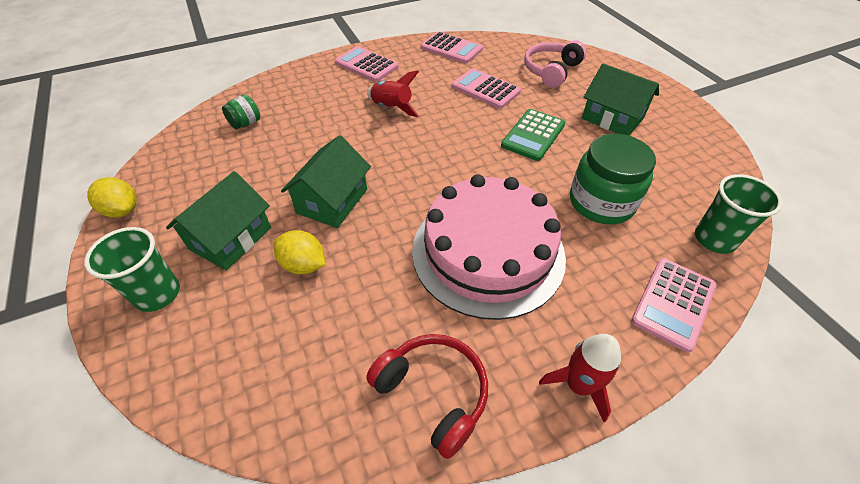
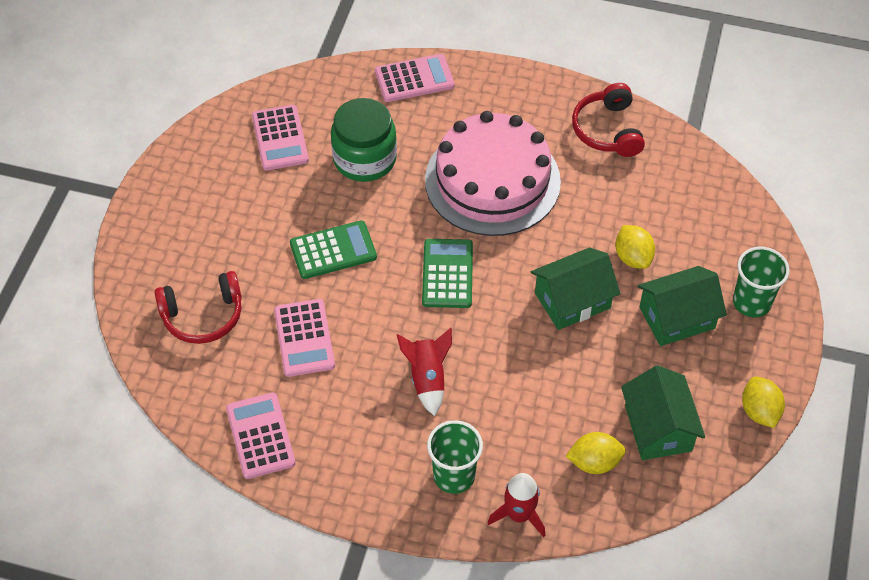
camera: 140 degrees left, 5 degrees up
green jar [222,94,260,129] -> yellow lemon [566,432,626,474]
pink calculator [335,46,399,82] -> pink calculator moved to [252,105,309,171]
pink headphones [524,40,586,88] -> red headphones [155,271,242,344]
red rocket [539,334,621,422] -> red rocket moved to [487,473,545,537]
green house [582,63,659,136] -> green house moved to [621,365,705,460]
green cup [695,174,783,254] -> green cup moved to [427,420,483,494]
none -> green calculator [422,239,473,308]

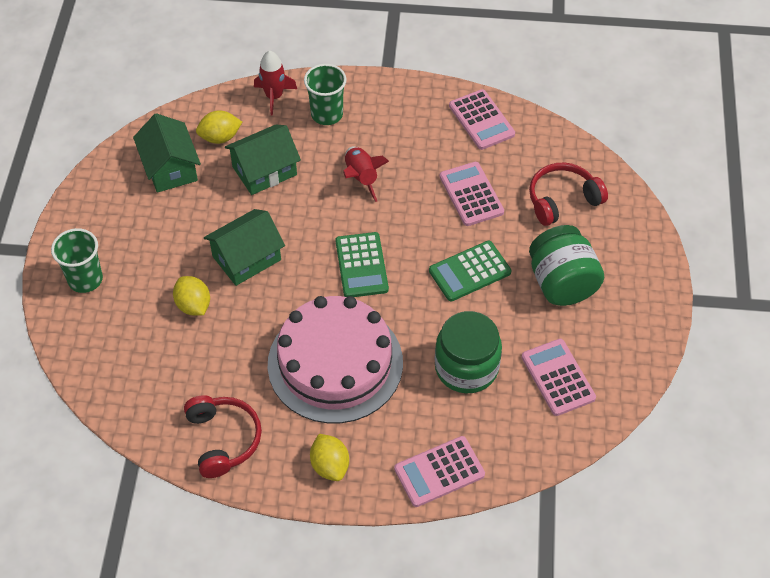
camera: 170 degrees right, 0 degrees up
green house [637,266,727,346] -> green house moved to [225,125,301,195]
yellow lemon [742,376,785,428] -> yellow lemon moved to [310,434,349,481]
none -> green jar [529,225,604,306]

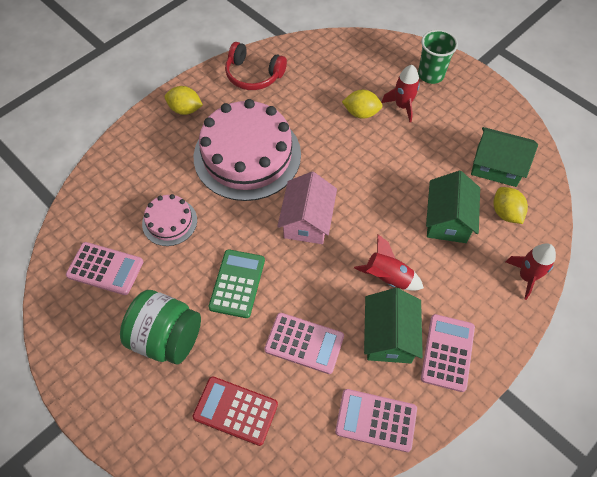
camera: 130 degrees right, 5 degrees up
yellow lemon [196,111,242,144] -> yellow lemon turned 45 degrees counterclockwise [493,187,528,224]
green house [204,209,285,286] -> green house moved to [364,288,423,363]
green cup [304,64,347,125] -> none
green calculator [336,232,389,297] -> pink house [277,172,337,244]
pink calculator [394,436,485,507] -> pink calculator moved to [421,314,475,392]
green jar [435,311,502,393] -> pink cake [142,194,197,246]
red headphones [529,163,608,226] -> red calculator [192,376,278,446]
none -> red rocket [381,65,420,122]

